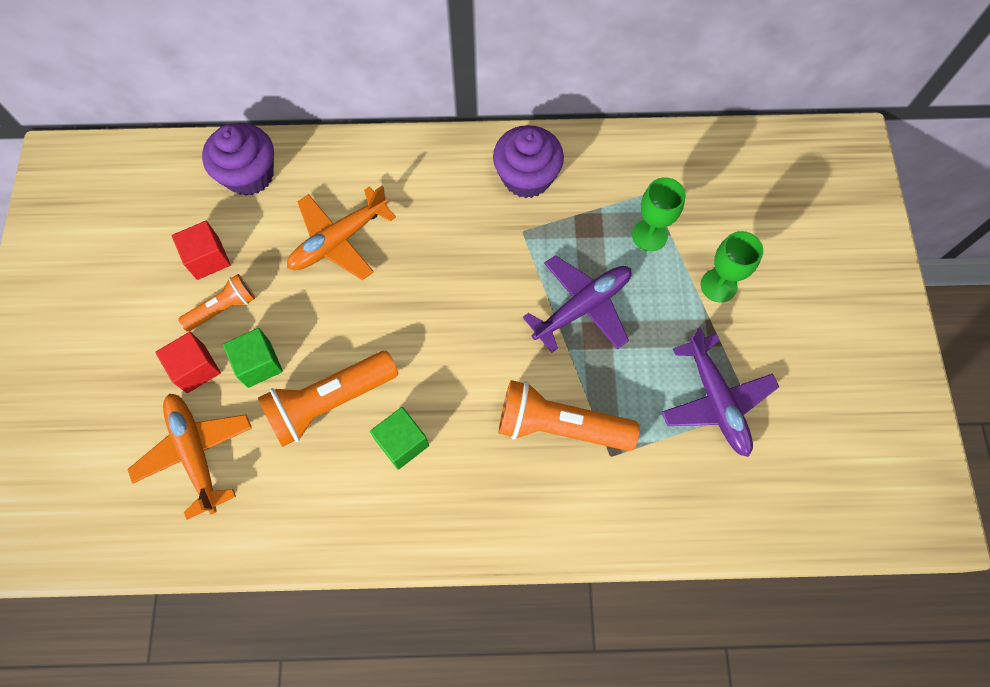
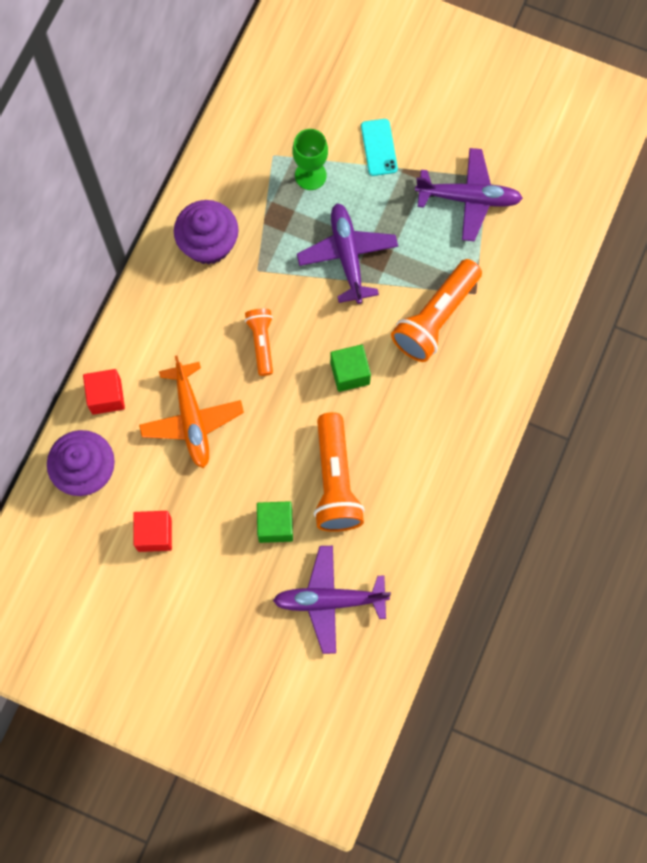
camera: 65 degrees left, 5 degrees up
orange plane [127,393,252,520] -> purple plane [273,546,391,654]
red cube [155,332,221,393] -> red cube moved to [83,369,125,415]
orange flashlight [178,274,255,332] -> orange flashlight moved to [245,309,273,376]
green cube [370,407,429,470] -> green cube moved to [330,345,371,392]
green goblet [701,231,763,303] -> turquoise phone [361,119,398,176]

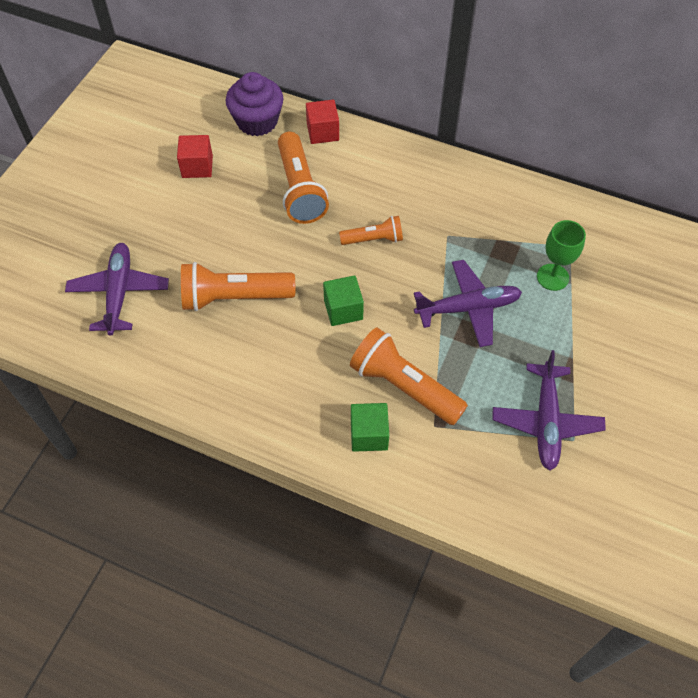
camera: 90 degrees right, 15 degrees down
orange plane [139,356,244,468] -> orange flashlight [278,132,329,224]
purple cupcake [174,200,239,265] -> none
green cube [257,501,293,543] -> green cube moved to [351,403,389,452]
turquoise phone [361,119,398,176] -> none

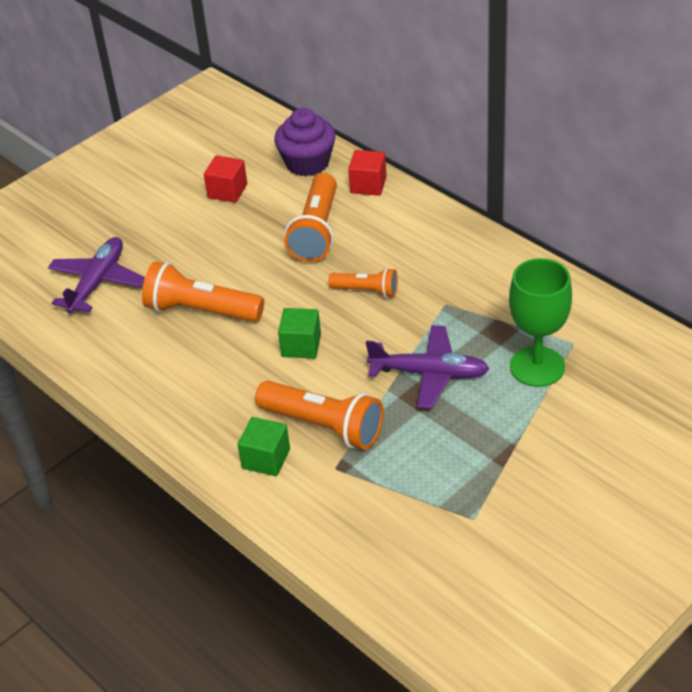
camera: 25 degrees right, 15 degrees down
orange flashlight [350,327,468,425] -> orange flashlight turned 150 degrees clockwise [255,381,384,450]
purple plane [492,350,606,471] -> none
green goblet [537,220,586,291] -> green goblet [509,258,572,387], size x1.50

